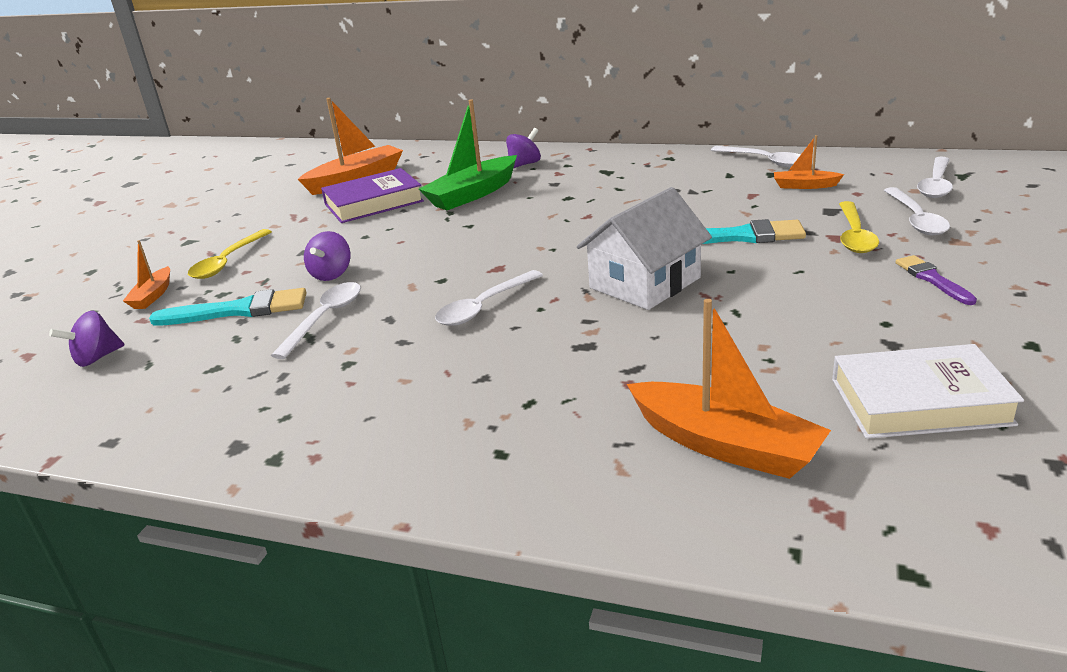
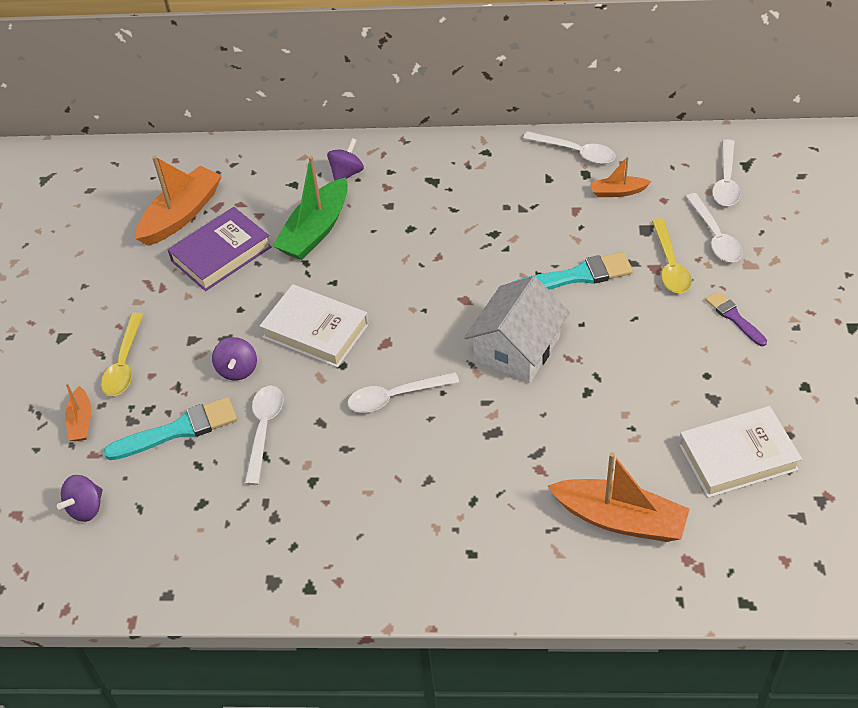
camera: 15 degrees left, 20 degrees up
white spoon [435,270,543,326] -> white spoon turned 45 degrees clockwise [348,372,459,413]
none -> white book [260,284,369,367]

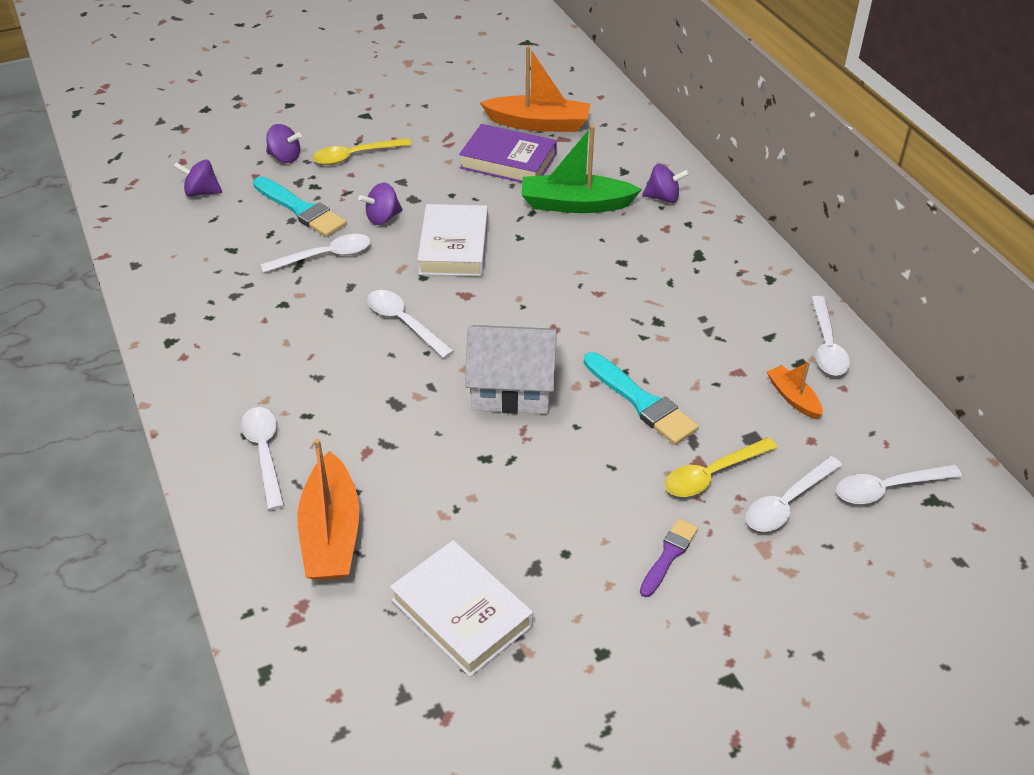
camera: 60 degrees right, 5 degrees down
orange boat [65,383,91,441] -> purple spinning top [266,124,302,163]
none -> white spoon [241,407,284,510]

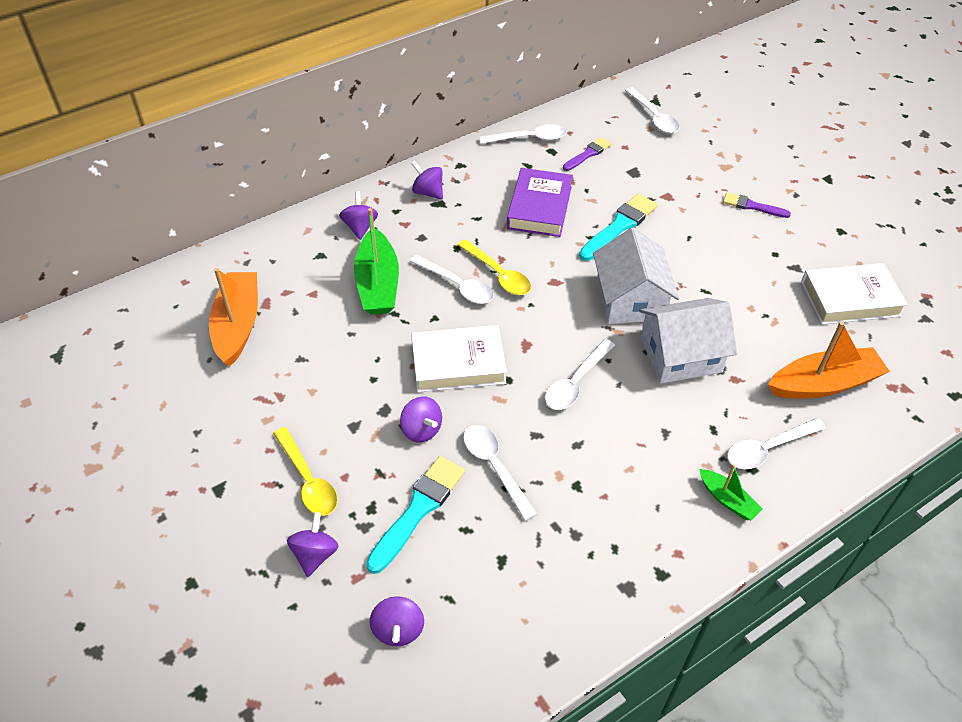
camera: 100 degrees left, 5 degrees up
white book [390,540,533,677] -> white book turned 45 degrees clockwise [801,263,908,325]
purple book [459,124,557,183] -> purple book moved to [507,168,573,237]
yellow spoon [665,437,777,497] -> yellow spoon moved to [457,239,531,295]
white spoon [746,456,842,532] -> white spoon moved to [410,255,494,304]
orange boat [767,361,823,419] -> purple brush [563,137,611,171]
none -> purple spinning top [411,161,443,200]
none -> white house [639,298,737,384]
none -> green boat [699,464,763,521]

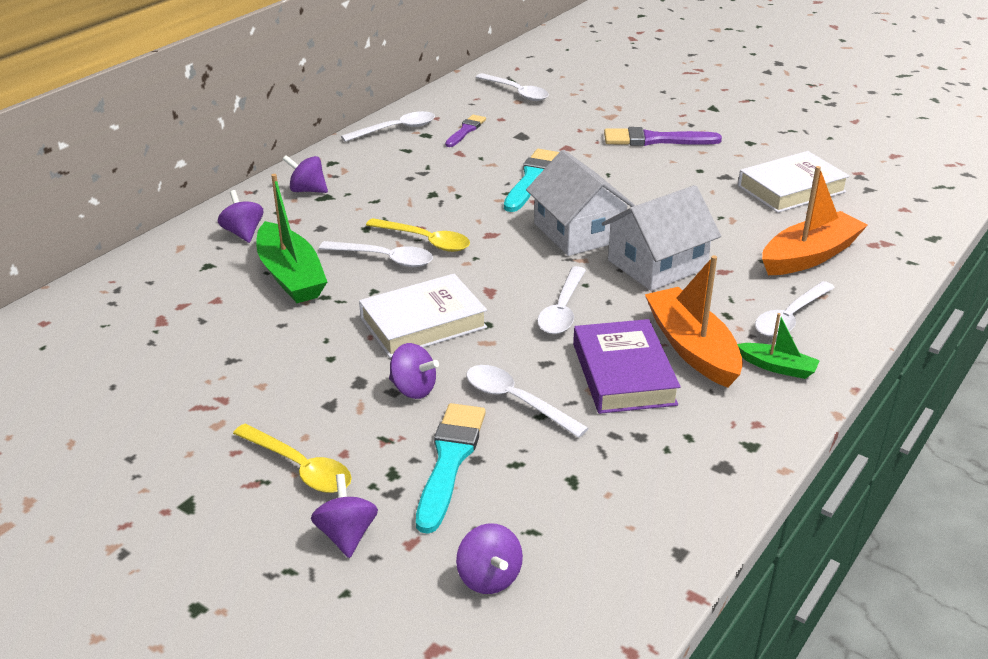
camera: 20 degrees left, 15 degrees down
orange boat [209,268,258,366] -> orange boat moved to [645,255,743,388]
purple book [507,168,573,237] -> purple book moved to [573,319,681,414]
purple brush [723,192,791,218] -> purple brush [604,127,722,146], size x1.63

